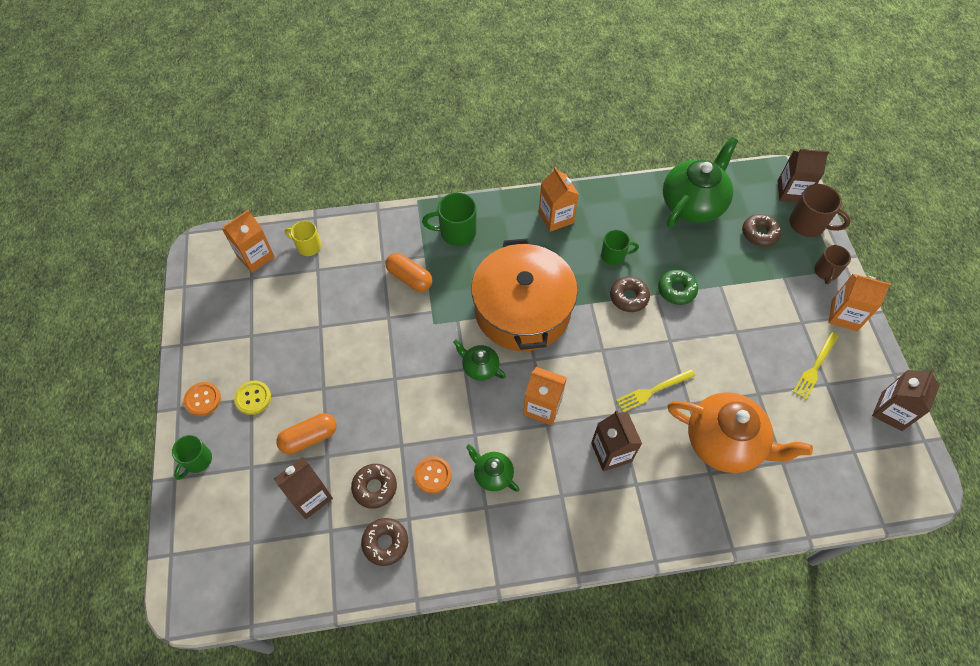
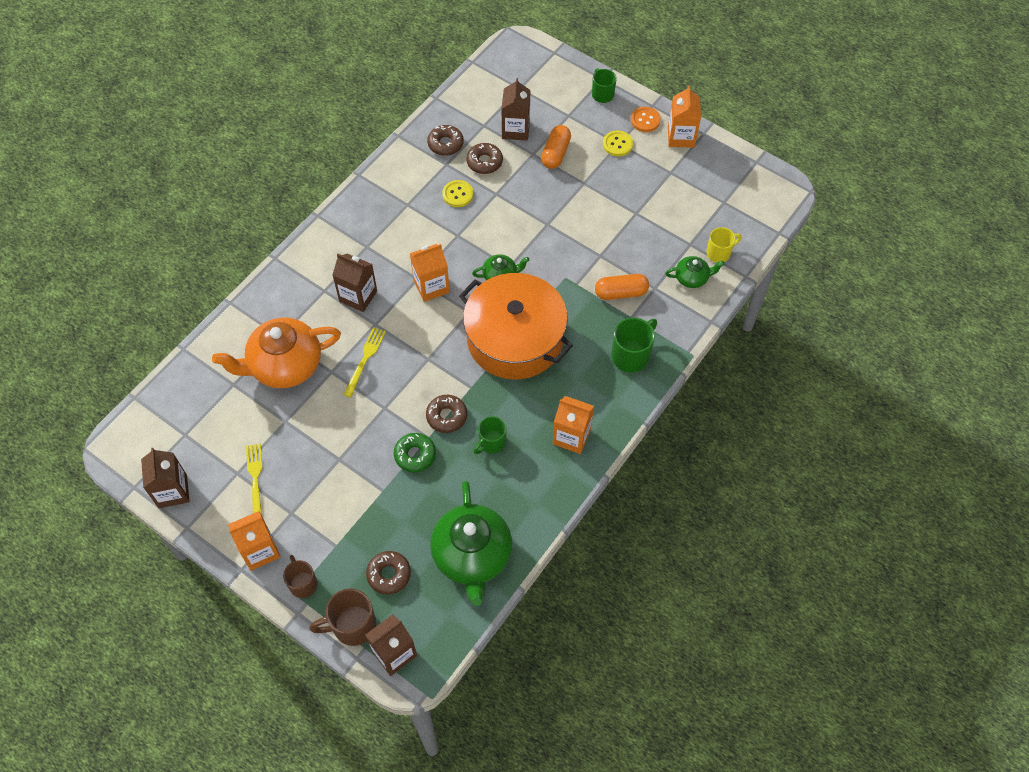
camera: 135 degrees right, 0 degrees up
orange carton [222,210,275,273] -> orange carton moved to [668,85,701,148]
orange button [414,456,452,494] -> yellow button [442,180,473,207]
green teapot [466,444,520,492] -> green teapot moved to [666,256,724,288]

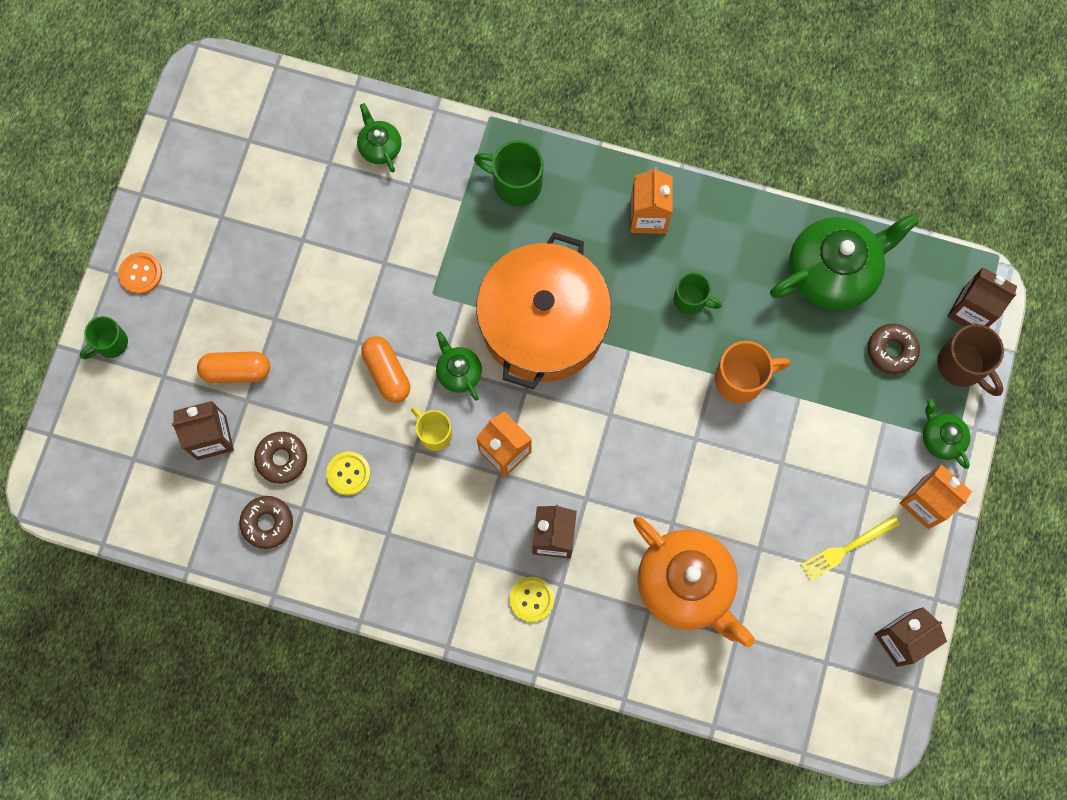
camera: 110 degrees left, 15 degrees up
brown mug [283,555,317,598] -> green teapot [923,398,971,469]
yellow fork [343,327,386,397] -> none
green donut [394,433,436,472] -> orange mug [714,341,790,403]
brown donut [426,395,467,433] -> none
orange capsule [595,274,649,300] -> orange capsule moved to [361,336,410,403]
yellow button [603,131,633,156] -> yellow button moved to [509,577,554,622]
orange carton [668,85,701,148] -> none
yellow mug [706,227,742,263] -> yellow mug moved to [411,407,452,451]

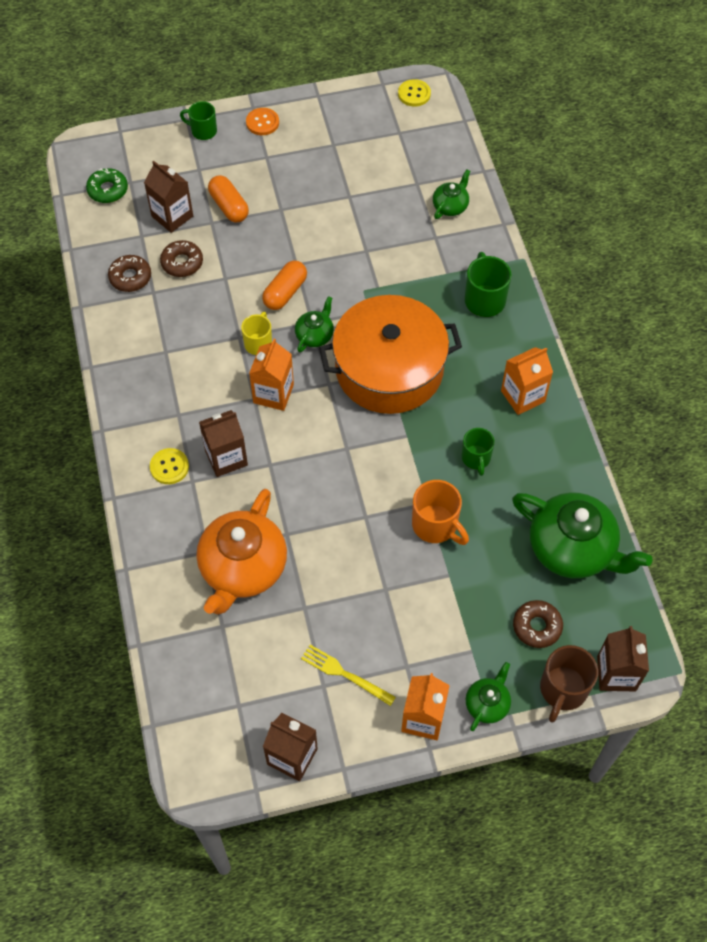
camera: 60 degrees right, 15 degrees down
yellow button [326,451,371,496] -> yellow button moved to [398,79,431,107]
none -> green donut [86,168,128,203]

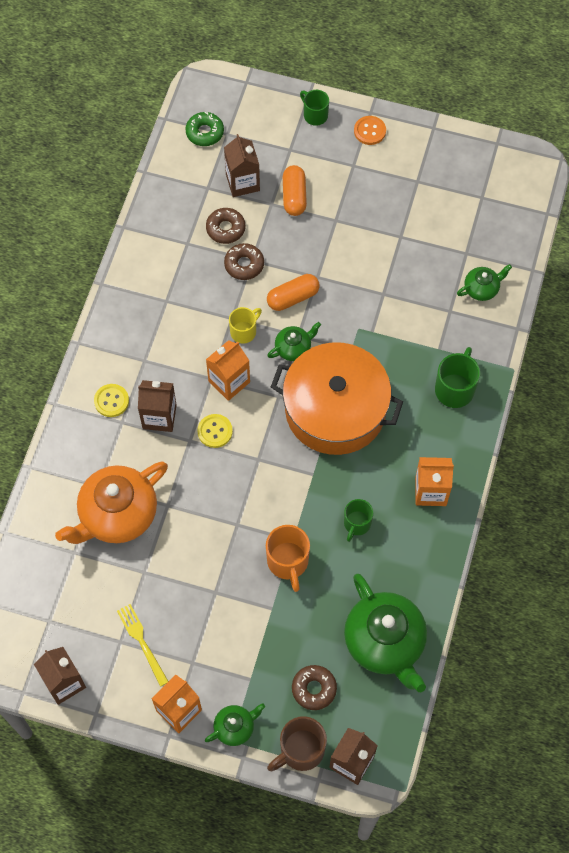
camera: 30 degrees right, 5 degrees up
brown donut [108,255,151,292] -> brown donut moved to [224,243,264,280]
yellow button [398,79,431,107] -> yellow button moved to [197,414,233,448]

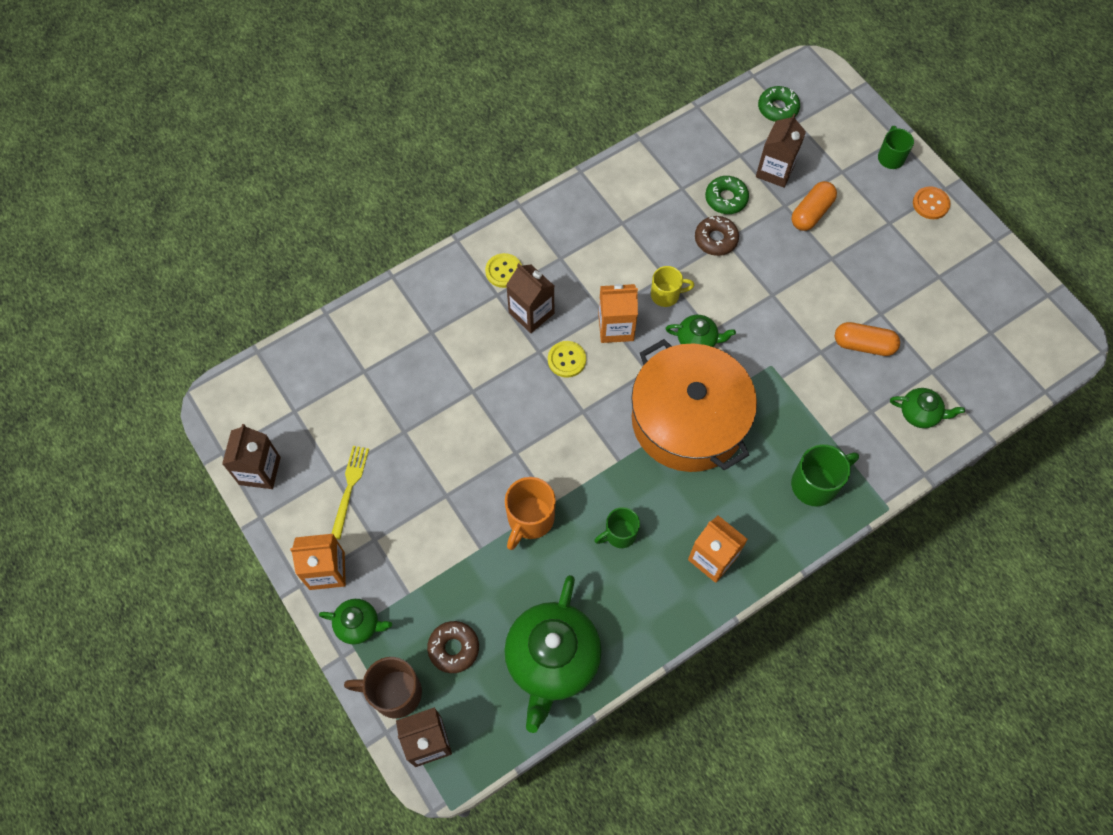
camera: 40 degrees right, 0 degrees up
orange teapot [55,461,168,544] -> none
brown donut [206,208,245,244] -> green donut [705,176,749,214]
orange capsule [267,274,319,311] -> orange capsule moved to [835,322,900,356]

